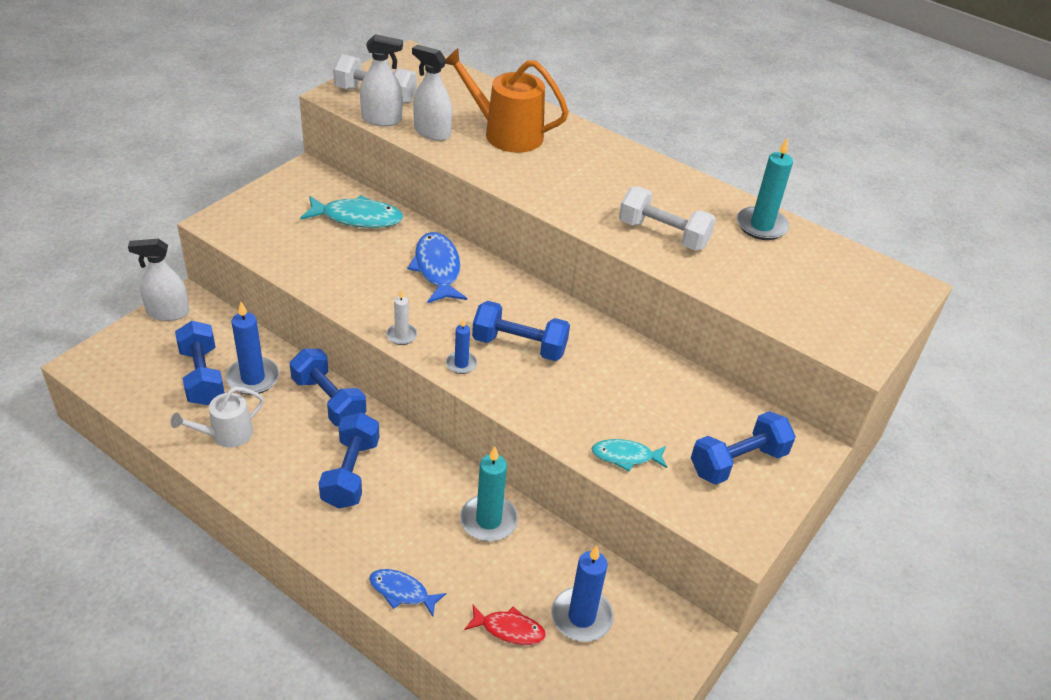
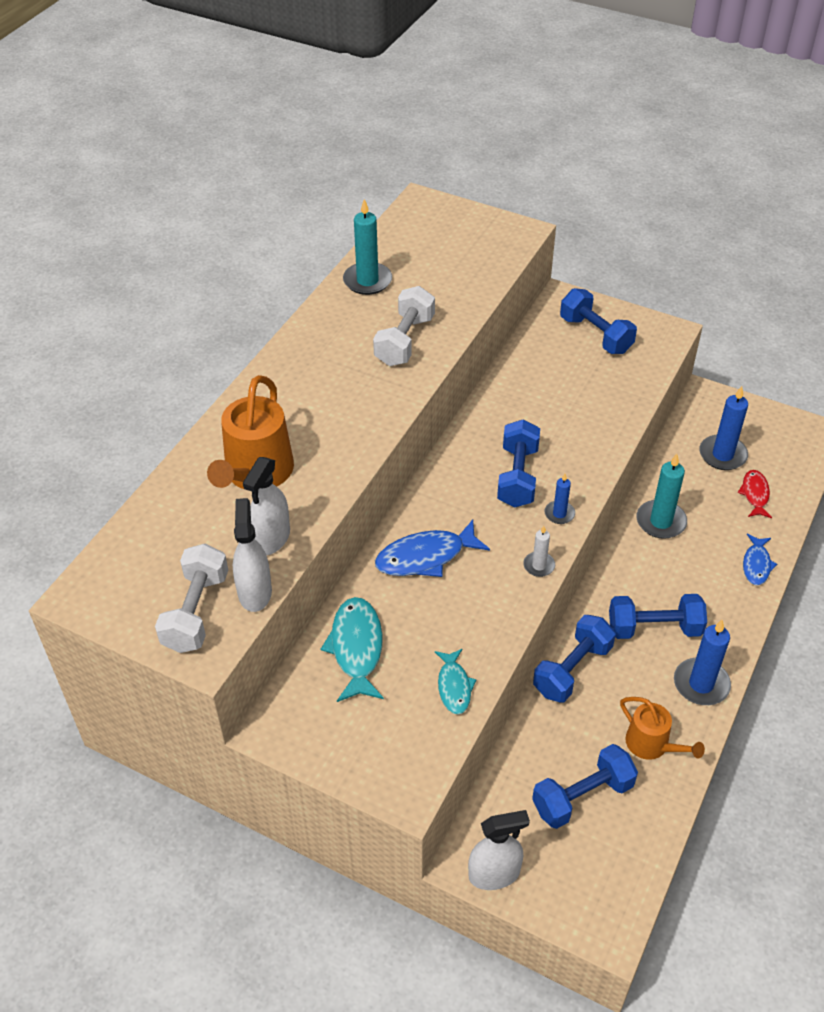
camera: 95 degrees left, 5 degrees up
white spray bottle [128,239,189,321] -> white spray bottle turned 90 degrees counterclockwise [468,810,530,890]
white watering can [171,387,264,448] -> orange watering can [620,697,705,760]
blue candle [225,302,279,395] -> blue candle moved to [674,620,731,705]
turquoise fish [592,439,667,471] -> turquoise fish moved to [435,649,477,715]

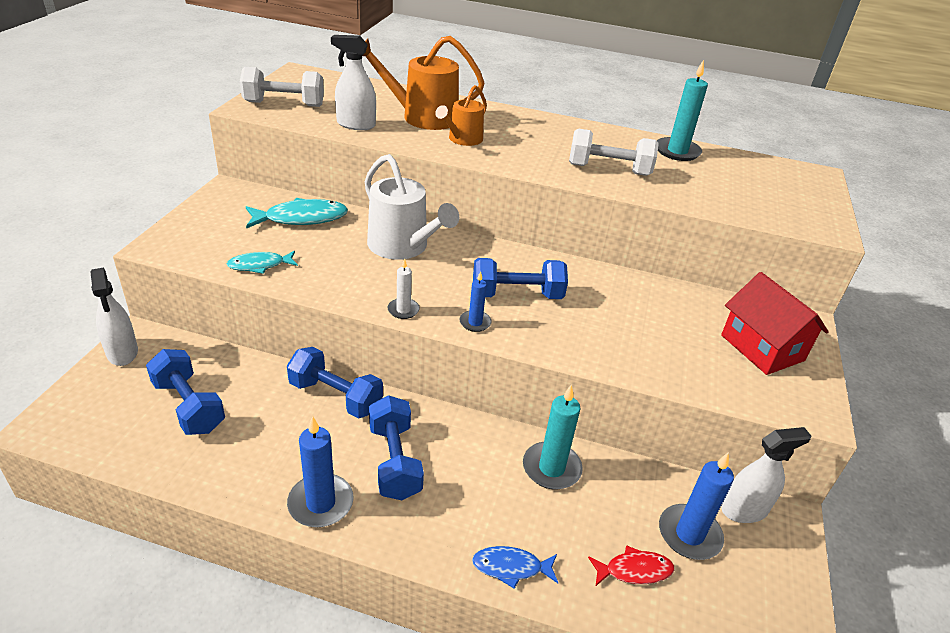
camera: 75 degrees right, 10 degrees down
white spray bottle [233,498,272,612] -> white spray bottle moved to [721,427,811,523]
blue fish [375,519,490,577] -> white watering can [365,154,459,260]
blue dumbbell [560,288,637,354] -> red house [721,272,829,375]
orange watering can [620,697,705,760] -> orange watering can moved to [435,85,487,146]

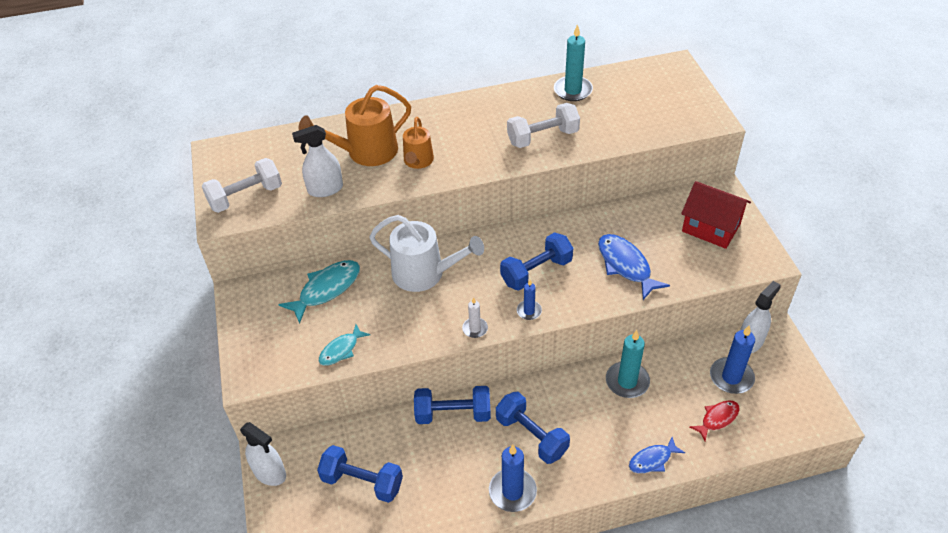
camera: 25 degrees left, 10 degrees up
none -> blue fish [598,234,670,300]

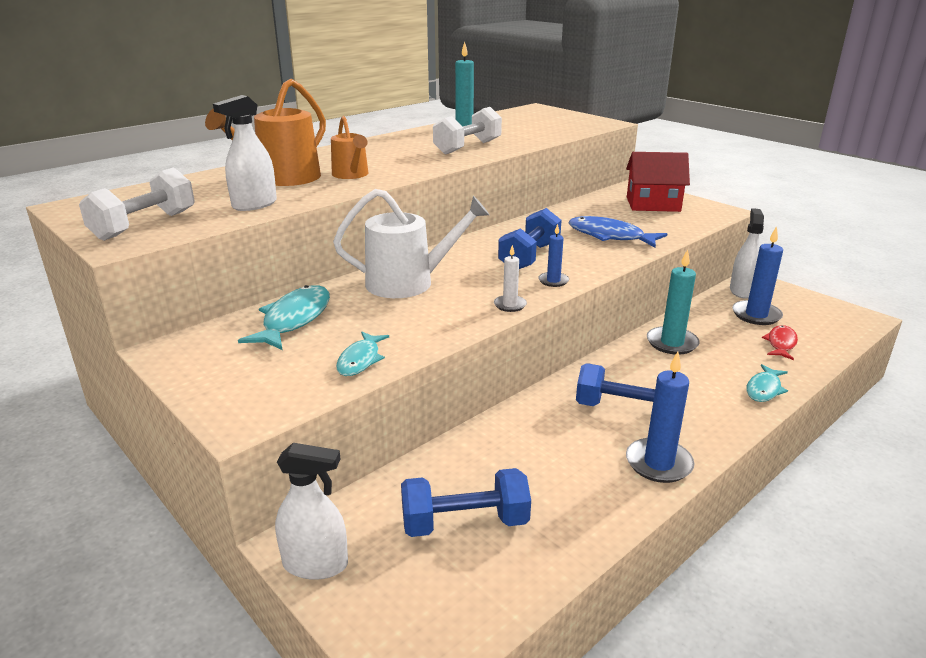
camera: 30 degrees left, 20 degrees down
blue dumbbell [414,386,491,424] -> none
blue fish [629,437,685,473] -> turquoise fish [746,364,788,402]

